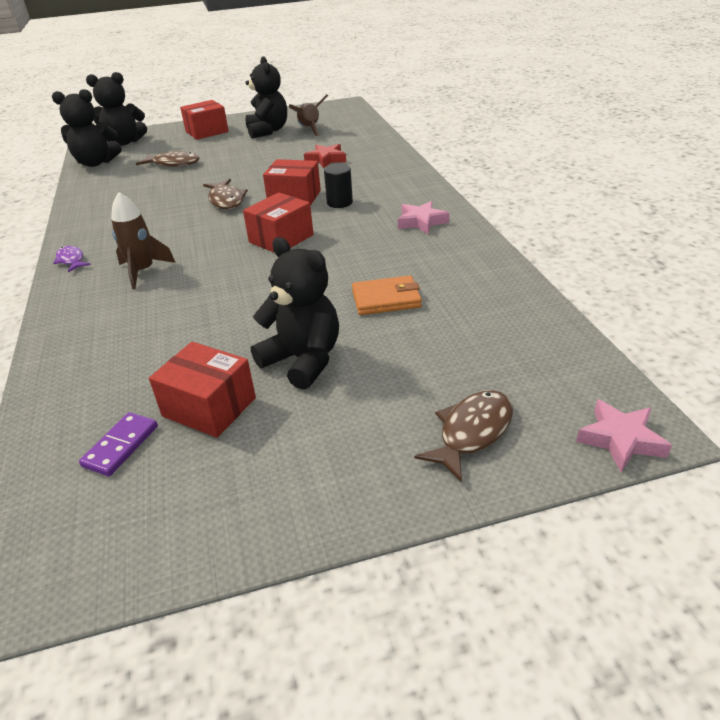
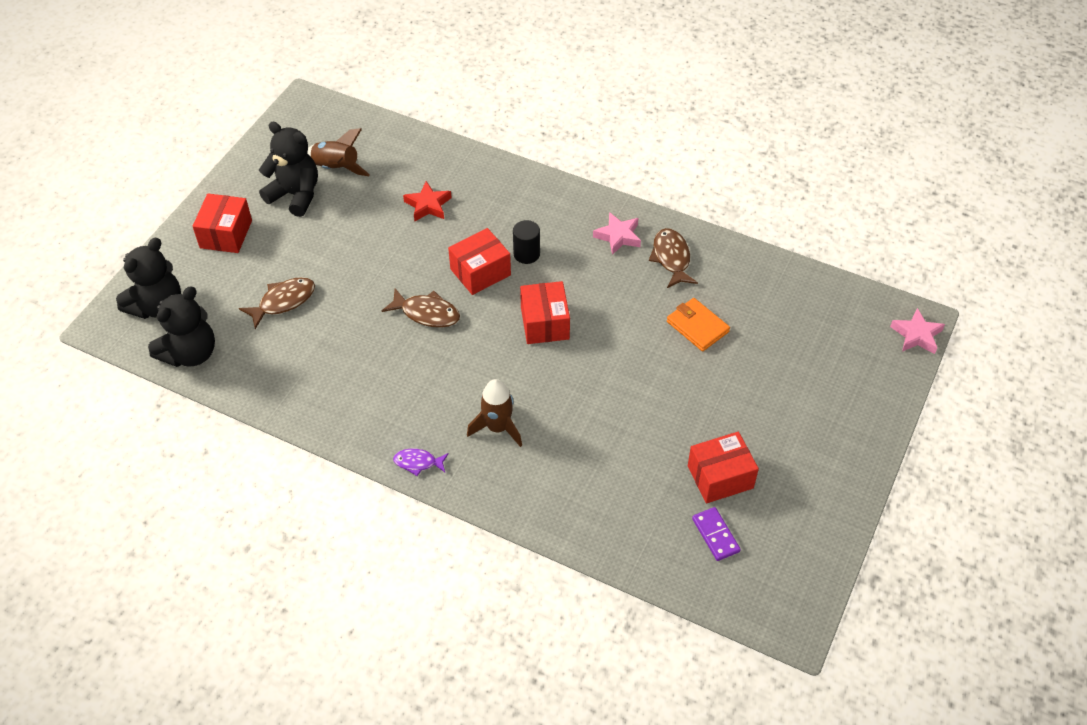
camera: 50 degrees left, 15 degrees up
black teddy bear [251,237,339,390] -> none
orange wallet [352,276,422,315] -> orange wallet turned 75 degrees counterclockwise [667,298,730,351]
brown fish [415,390,513,482] -> brown fish moved to [649,228,698,288]

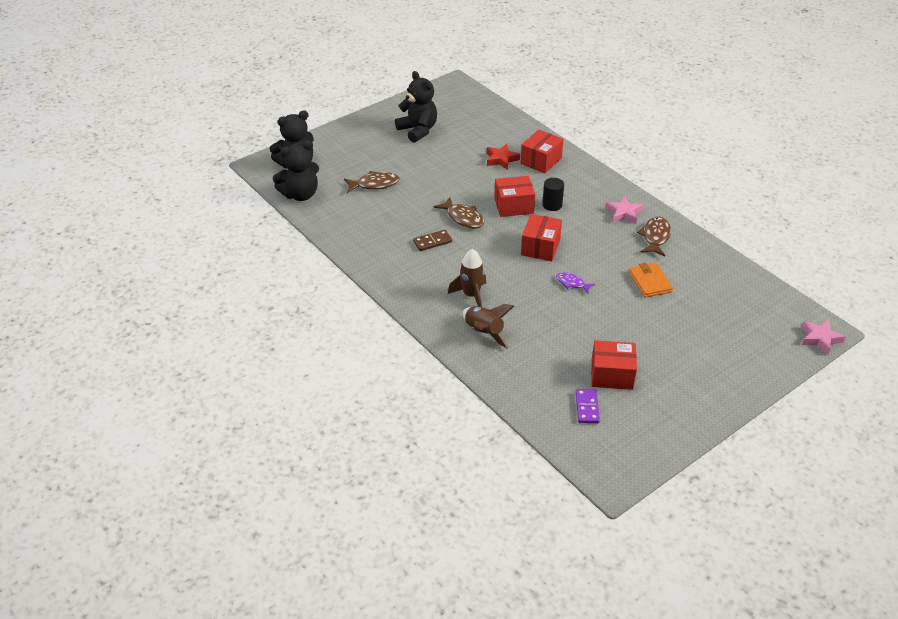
camera: 25 degrees right, 10 degrees down
red box [193,194,252,253] -> red box moved to [520,130,564,173]
brown rocket [307,128,370,176] -> brown rocket moved to [462,304,514,349]
purple fish [393,449,448,476] -> purple fish moved to [556,272,595,293]
none -> brown domino [413,230,452,251]

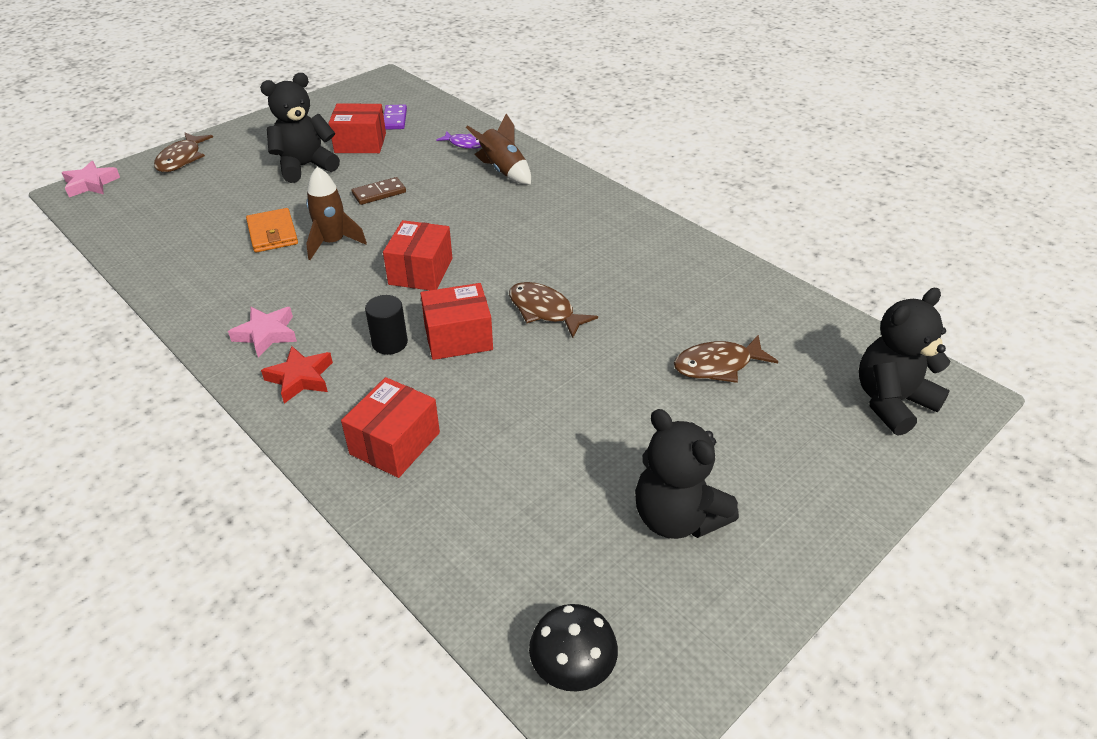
camera: 175 degrees right, 0 degrees up
black teddy bear [273,140,319,201] -> black teddy bear moved to [260,73,340,183]
brown domino [413,230,452,251] -> brown domino moved to [352,177,406,205]
brown rocket [448,249,486,307] -> brown rocket moved to [306,167,367,260]
red star [487,144,520,170] -> red star moved to [261,346,333,404]
purple fish [556,272,595,293] -> purple fish moved to [436,131,481,149]
brown fish [637,217,671,256] -> brown fish moved to [154,133,213,172]
none -> black mushroom [529,604,618,692]

